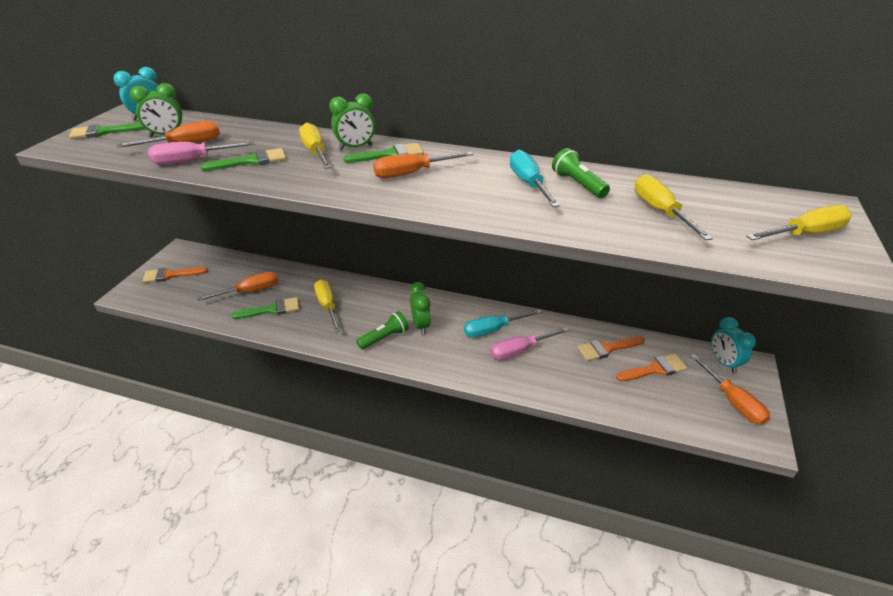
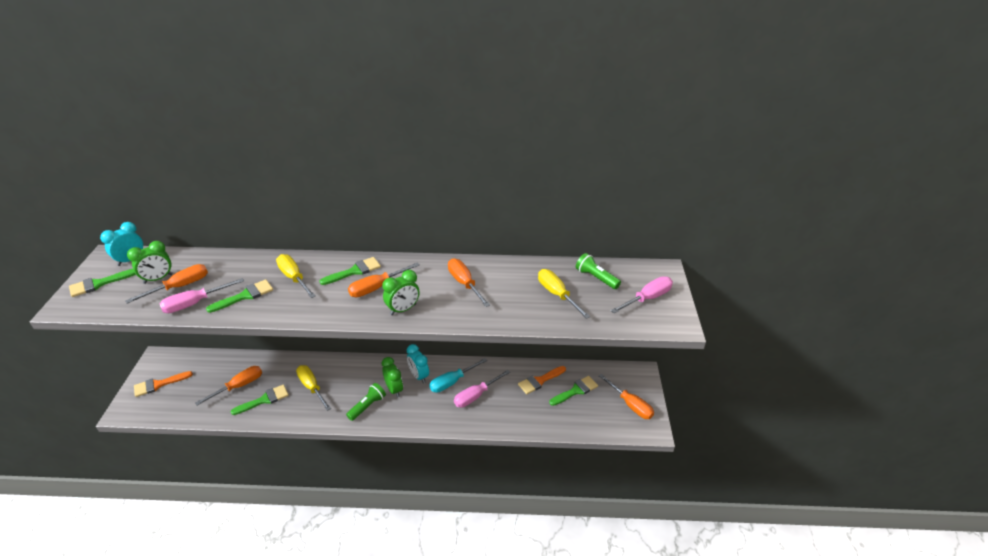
camera: 15 degrees left, 0 degrees up
green clock [329,93,375,150] -> green clock moved to [382,270,420,315]
turquoise screwdriver [510,150,560,207] -> orange screwdriver [448,258,490,307]
green flashlight [552,148,610,198] -> green flashlight moved to [576,253,621,289]
orange brush [616,354,688,381] -> green brush [549,376,598,406]
turquoise clock [711,317,756,373] -> turquoise clock moved to [407,344,429,383]
yellow screwdriver [746,205,852,240] -> pink screwdriver [611,276,673,313]

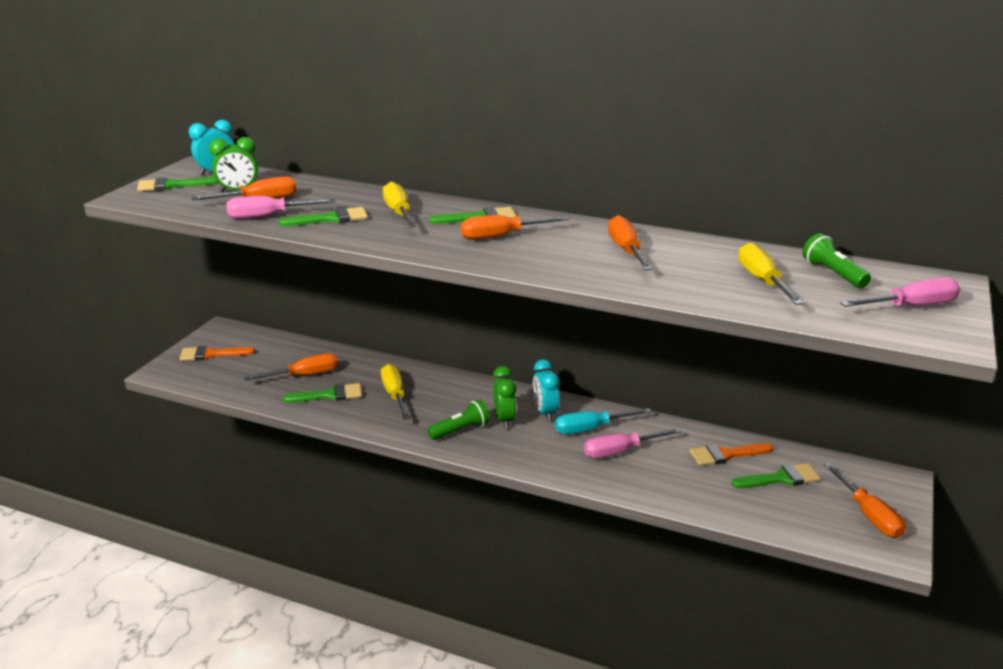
camera: 20 degrees right, 10 degrees down
green clock [382,270,420,315] -> none

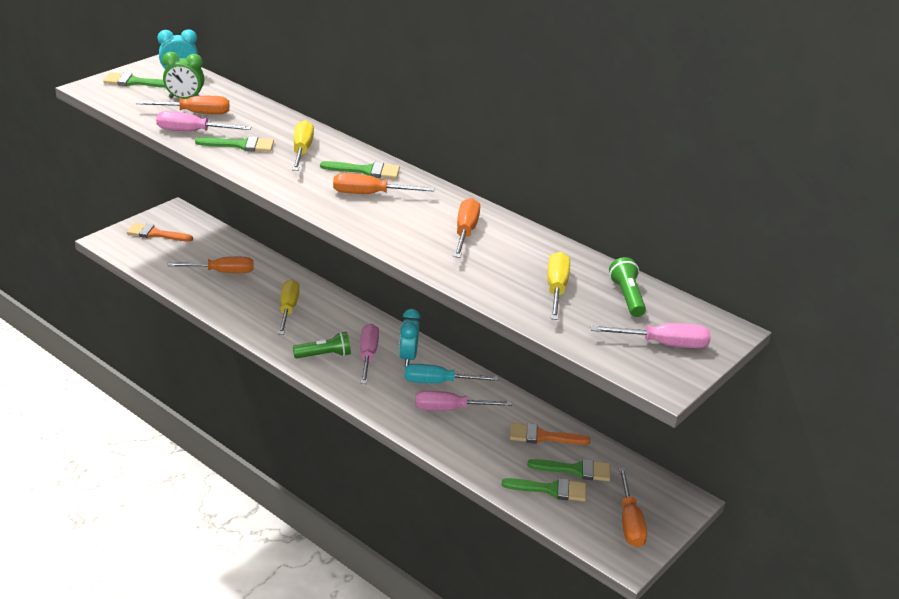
camera: 15 degrees right, 5 degrees up
green brush [283,383,362,403] -> green brush moved to [502,478,586,502]
green clock [493,366,517,429] -> pink screwdriver [360,324,379,384]

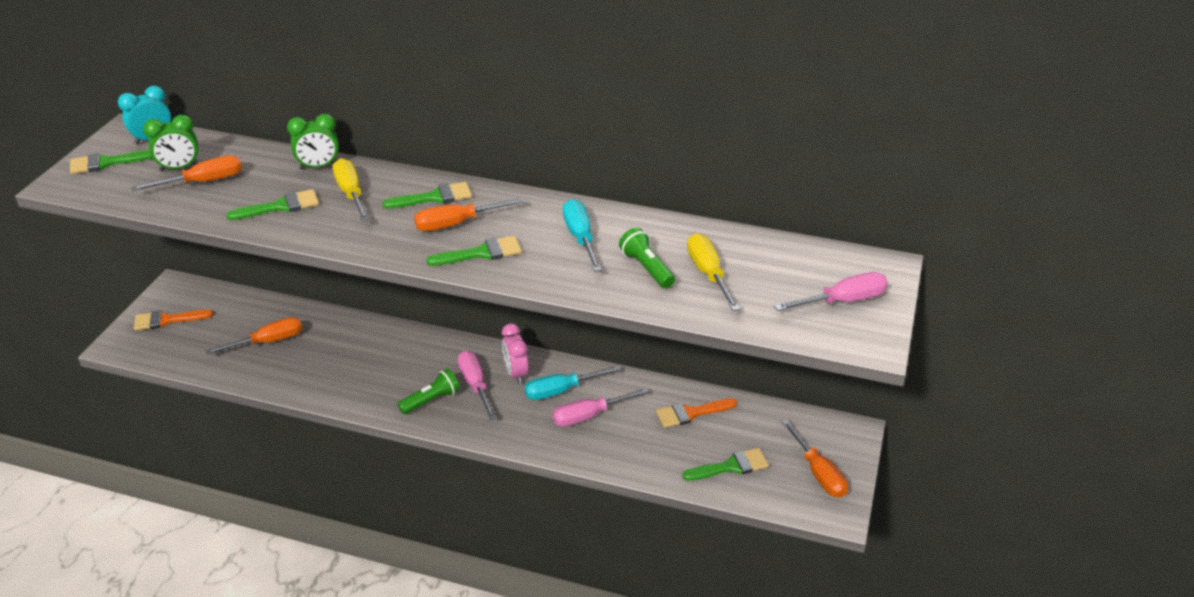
camera: 20 degrees left, 5 degrees up
pink screwdriver [156,111,251,131] -> none
yellow screwdriver [278,279,300,335] -> none
turquoise clock [399,309,420,366] -> pink clock [502,323,529,384]
orange screwdriver [454,198,480,258] -> turquoise screwdriver [563,199,602,272]
green brush [527,459,610,481] -> green brush moved to [426,236,522,266]
green flashlight [609,257,646,317] -> green flashlight moved to [619,228,675,288]
none -> green clock [287,114,339,169]

